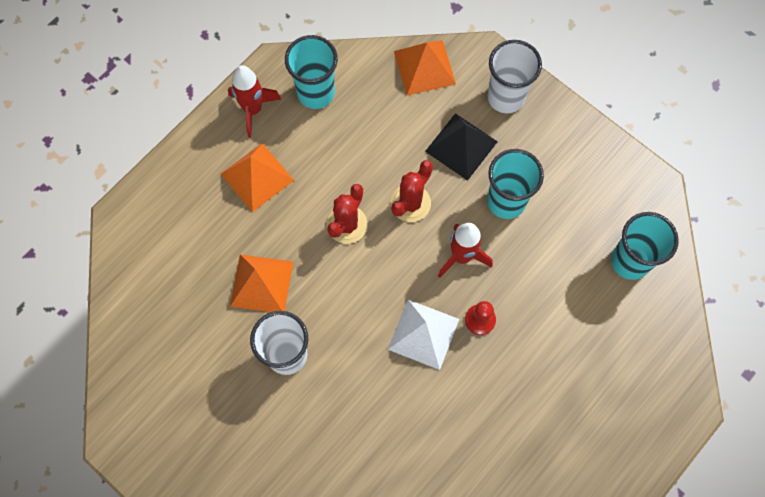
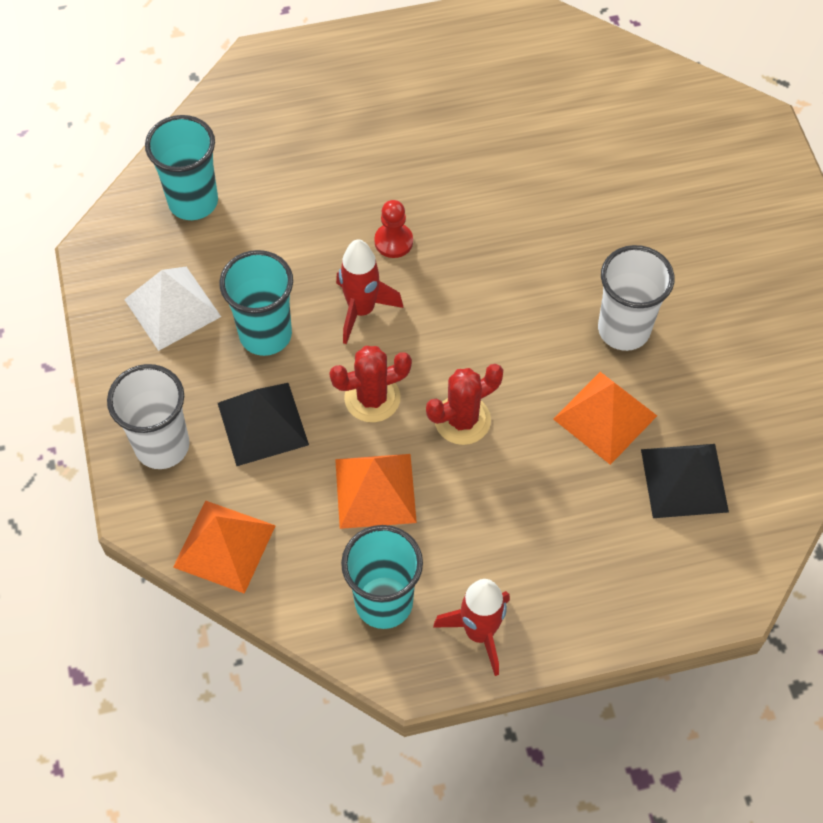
camera: 145 degrees left, 10 degrees down
orange pyramid [221,143,294,212] -> orange pyramid moved to [335,454,417,529]
white pyramid [388,300,459,370] -> white pyramid moved to [124,267,221,351]
none -> black pyramid [641,444,729,518]

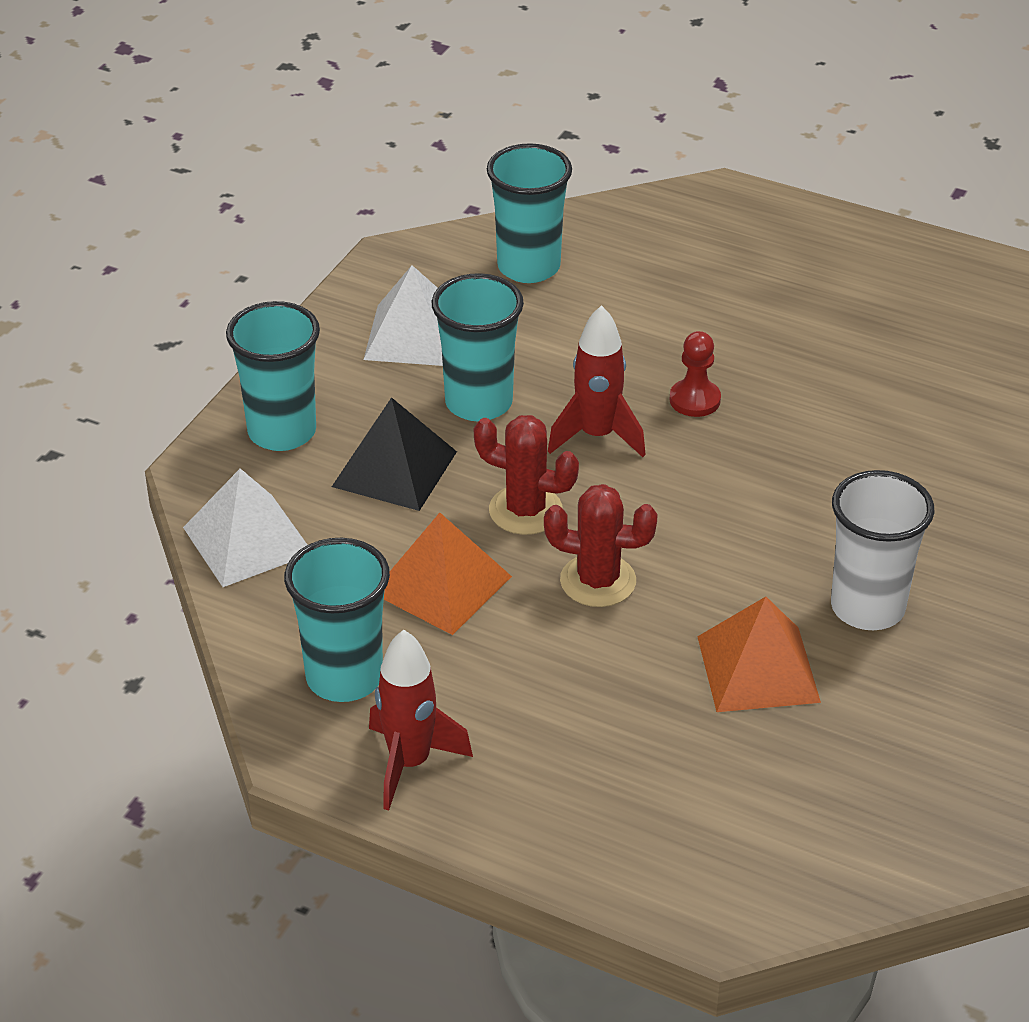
camera: 40 degrees right, 20 degrees down
white cup [107,364,190,469] -> turquoise cup [226,301,320,451]
orange pyramid [173,500,276,594] -> white pyramid [183,468,307,587]
black pyramid [641,444,729,518] -> none

